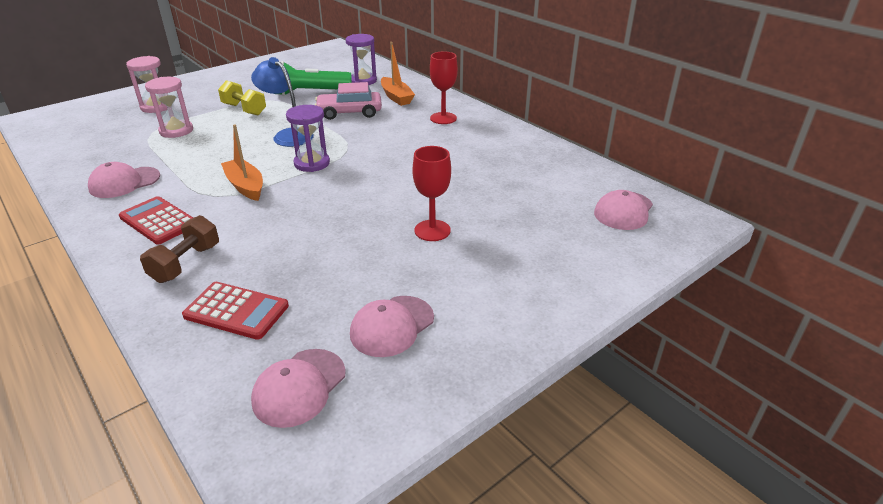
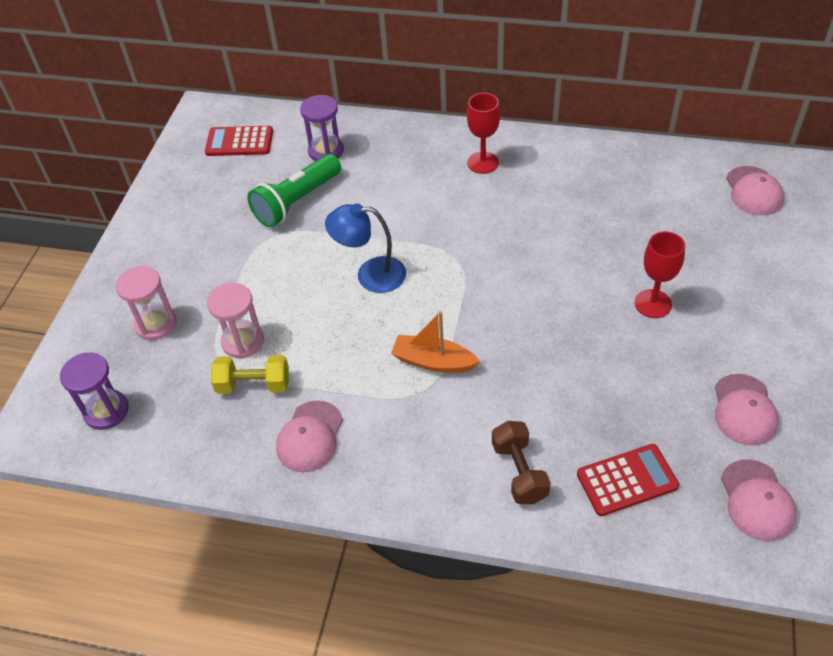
camera: 35 degrees left, 15 degrees up
red calculator [119,196,193,244] -> red calculator moved to [205,126,273,156]
yellow dumbbell [218,80,266,115] -> yellow dumbbell moved to [211,355,289,394]
purple hourglass [286,105,330,172] -> purple hourglass moved to [60,352,129,430]
pink car [315,82,382,120] -> none
orange boat [381,42,415,106] -> none

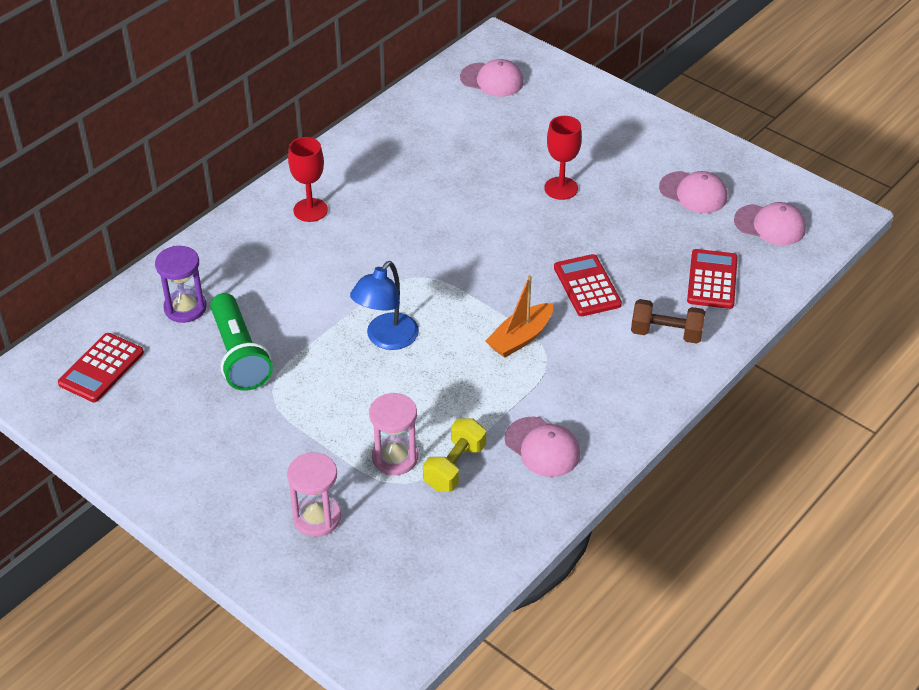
camera: 65 degrees left, 5 degrees down
purple hourglass [60,352,129,430] -> none
none -> red calculator [554,254,622,316]

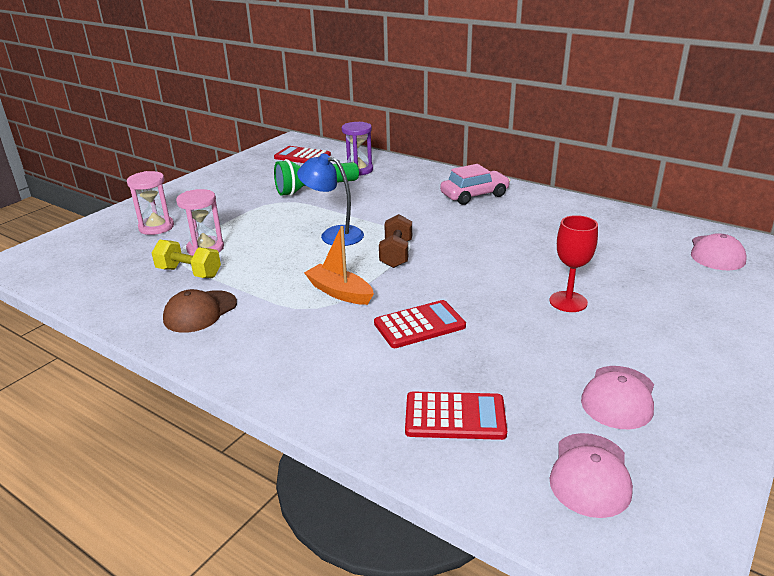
camera: 85 degrees right, 15 degrees down
red goblet [288,137,328,222] -> pink car [440,164,511,205]
pink cap [505,416,580,477] -> brown cap [163,289,237,333]
brown dumbbell [631,299,705,344] -> brown dumbbell moved to [379,214,412,268]

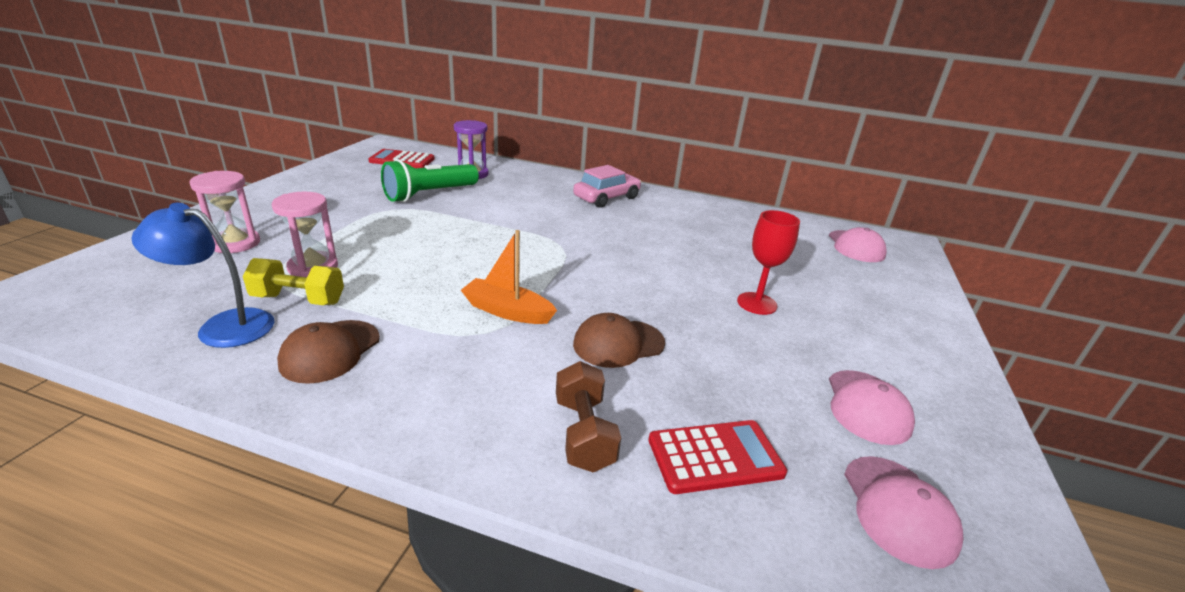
camera: 20 degrees left, 0 degrees up
blue lamp [297,153,364,246] -> blue lamp moved to [132,203,274,348]
red calculator [374,300,466,348] -> brown cap [573,313,665,368]
brown dumbbell [379,214,412,268] -> brown dumbbell moved to [556,361,621,473]

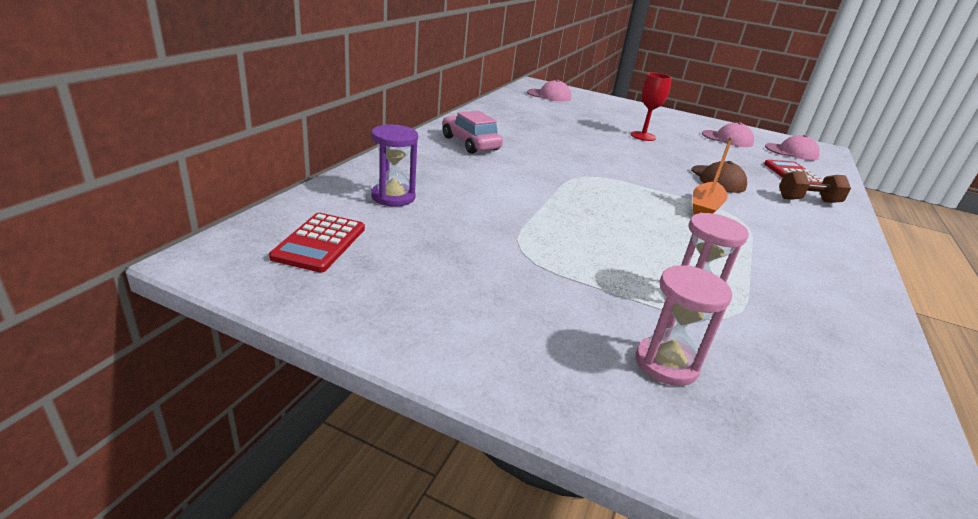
camera: 85 degrees left, 0 degrees up
blue lamp [132,203,274,348] -> none
yellow dumbbell [243,258,344,305] -> none
brown cap [277,320,380,384] -> none
green flashlight [381,159,479,202] -> none

